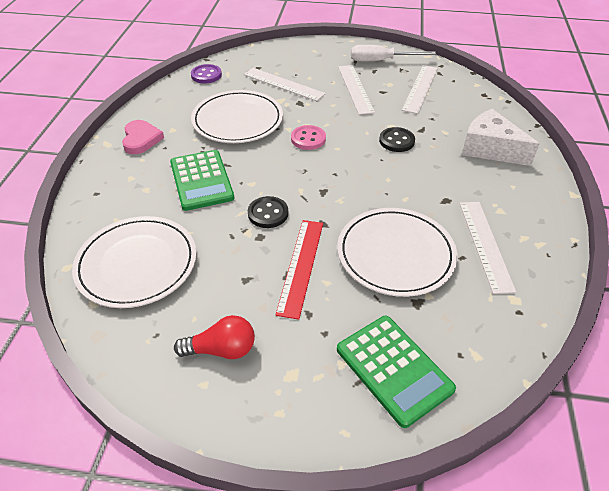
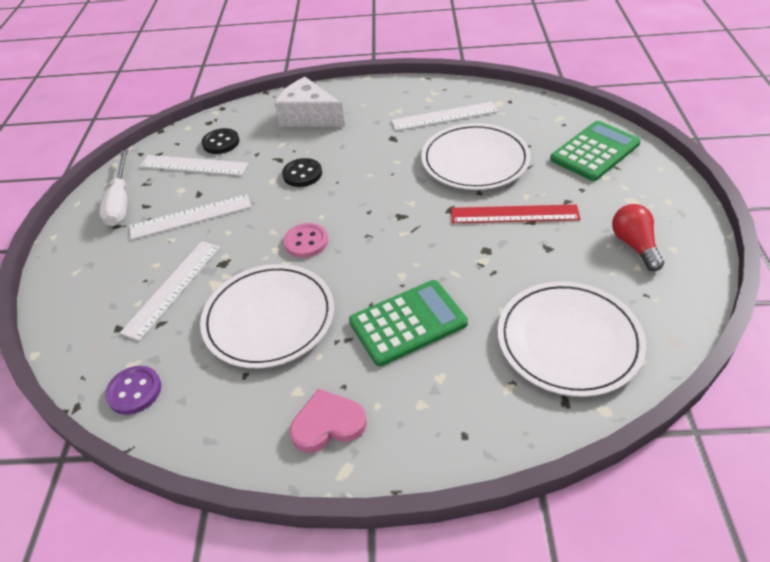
camera: 95 degrees left, 0 degrees up
black button [248,196,288,228] -> black button moved to [202,128,239,154]
white cheese [462,109,539,166] -> white cheese turned 90 degrees clockwise [274,77,345,127]

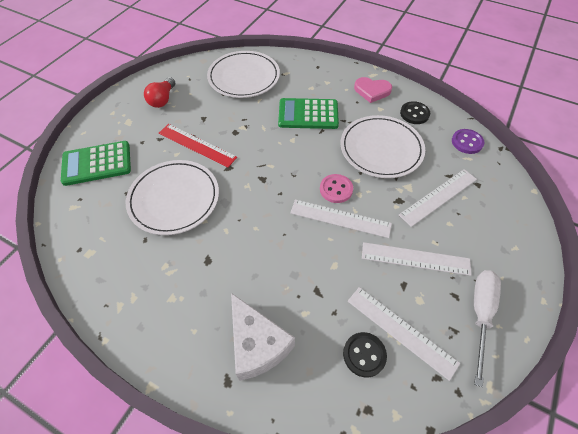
camera: 155 degrees left, 10 degrees up
black button [282,158,322,187] -> black button moved to [400,101,430,124]
white ruler [391,102,498,131] -> white ruler moved to [290,199,392,238]

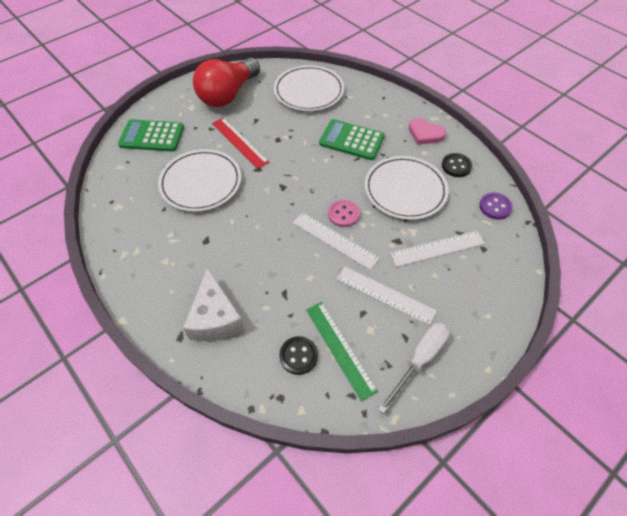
camera: 20 degrees right, 0 degrees up
red light bulb [144,77,175,108] -> red light bulb [193,58,260,107], size x1.96
white ruler [348,287,460,381] -> green ruler [306,302,378,401]

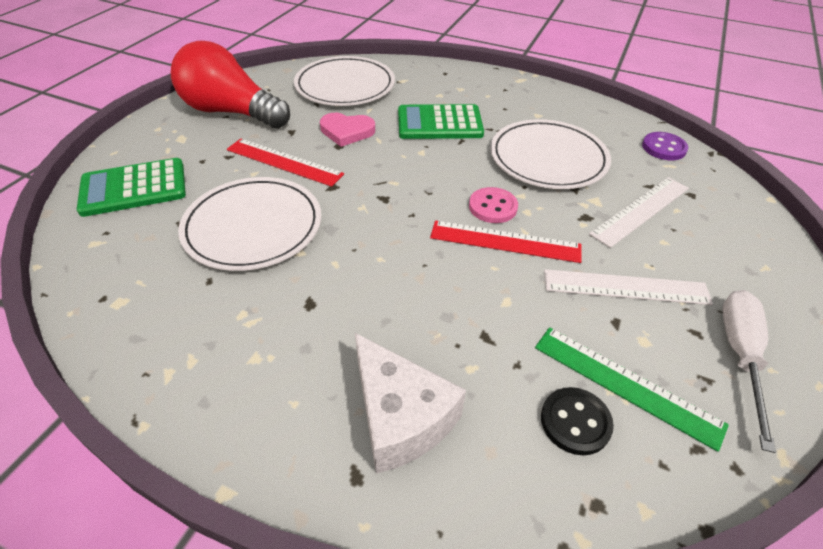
camera: 25 degrees left, 10 degrees down
red light bulb [193,58,260,107] -> red light bulb turned 105 degrees clockwise [171,41,290,129]
white ruler [293,212,379,270] -> red ruler [430,221,582,263]
pink heart [409,118,446,145] -> pink heart moved to [320,113,375,147]
black button [442,153,472,177] -> none

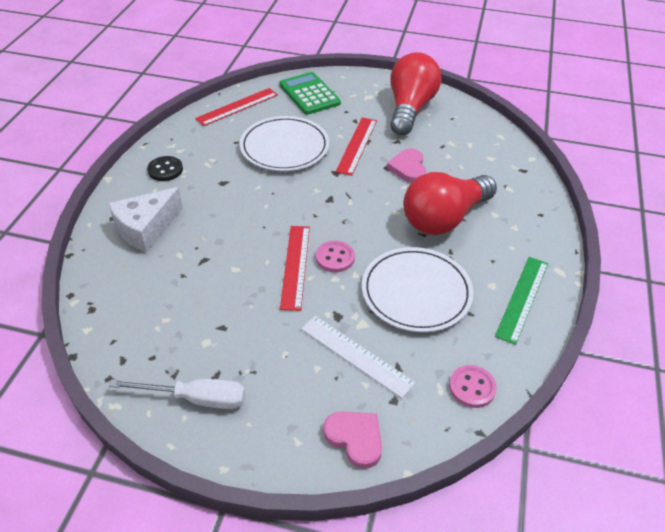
camera: 80 degrees right, 0 degrees up
white plate [294,56,395,106] -> none
green calculator [398,104,484,139] -> red light bulb [403,172,497,235]
green ruler [535,327,729,452] -> green ruler moved to [495,257,548,345]
black button [541,387,614,455] -> black button moved to [147,156,183,181]
white ruler [544,269,713,305] -> none
purple button [642,132,688,160] -> pink button [449,365,497,408]
none -> red ruler [195,88,278,126]
none -> pink heart [323,412,382,469]

